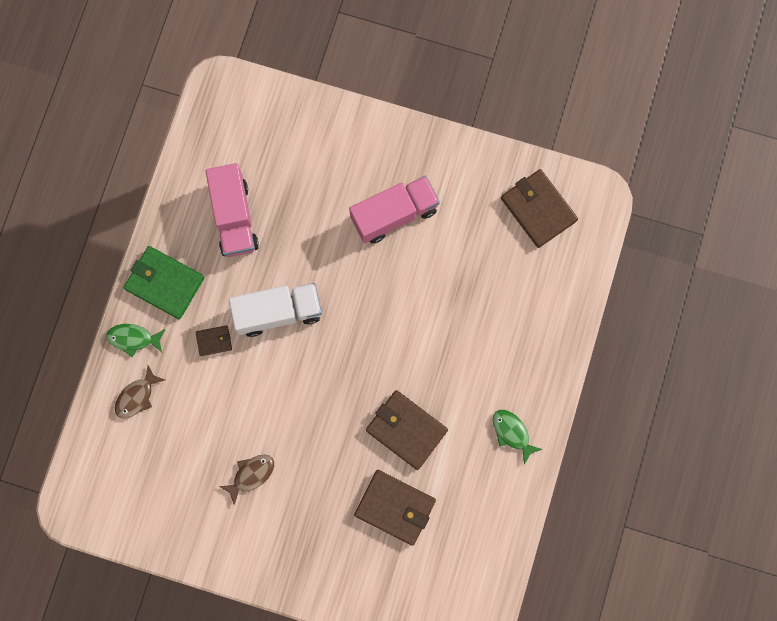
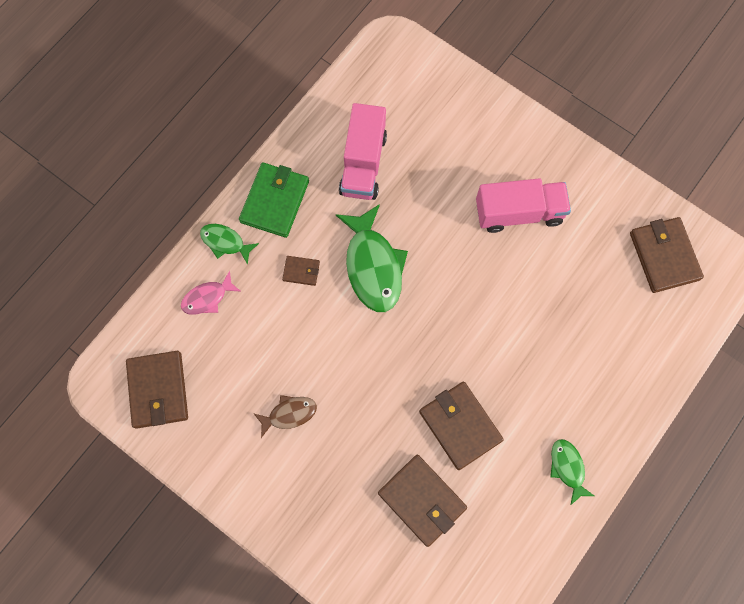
camera: 20 degrees right, 5 degrees down
brown fish [115,366,165,418] -> pink fish [181,271,241,315]
green wallet [123,246,204,319] -> green wallet turned 60 degrees clockwise [239,162,309,238]
white truck [229,283,322,337] -> green fish [335,204,408,312]
none -> brown wallet [126,351,188,429]

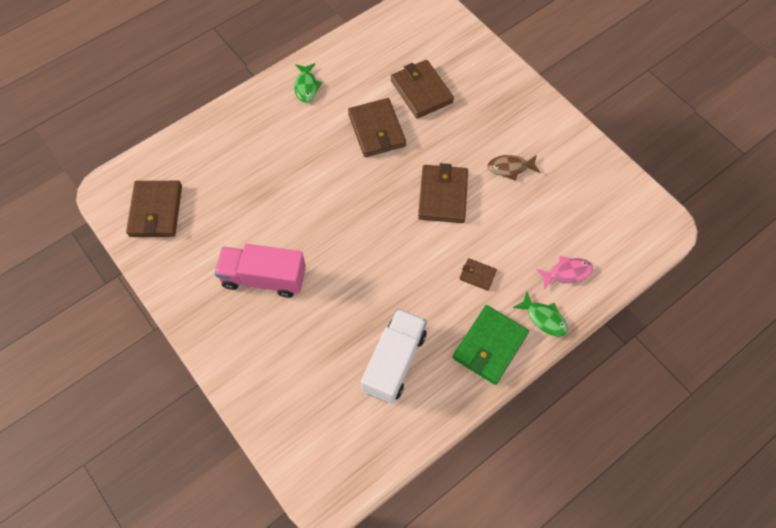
camera: 165 degrees left, 10 degrees down
brown wallet [126,351,188,429] -> brown wallet moved to [418,163,468,223]
green fish [335,204,408,312] -> none
pink truck [339,103,387,200] -> white truck [361,309,427,404]

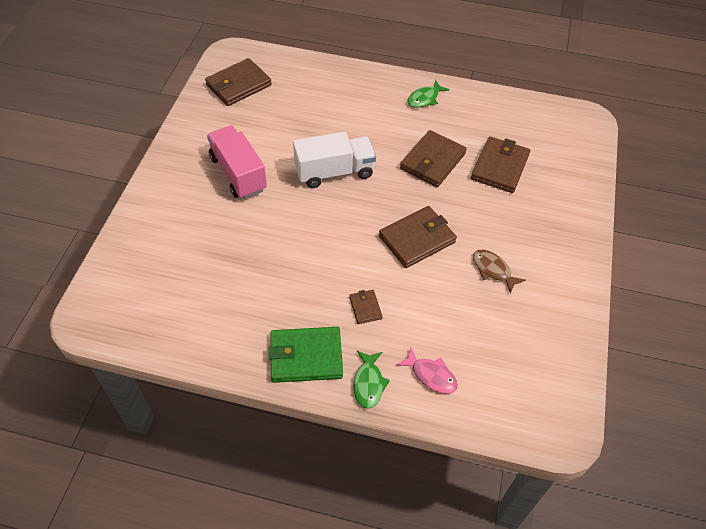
camera: 50 degrees right, 10 degrees down
white truck [361,309,427,404] -> white truck moved to [293,132,376,188]

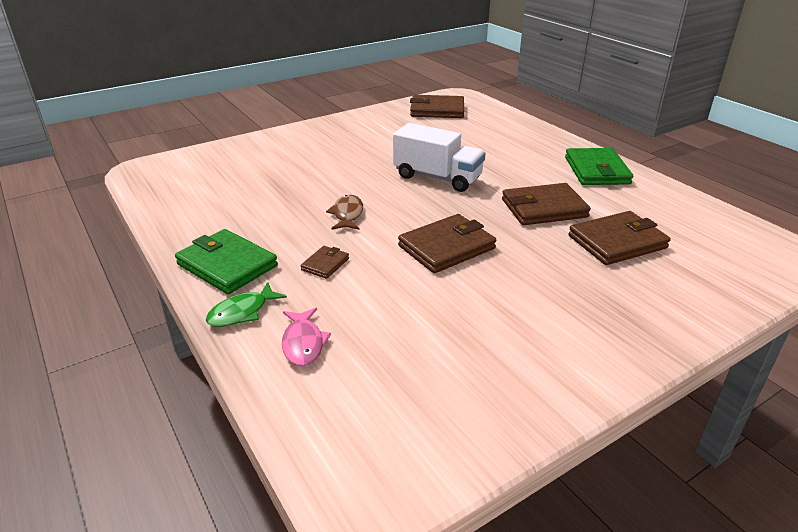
camera: 45 degrees right, 20 degrees down
pink truck [207,126,267,199] -> none
brown wallet [379,206,457,268] -> brown wallet turned 45 degrees counterclockwise [398,214,496,273]
green fish [408,80,450,108] -> green wallet [565,148,633,185]
brown fish [473,250,526,293] -> brown fish moved to [326,195,363,230]

